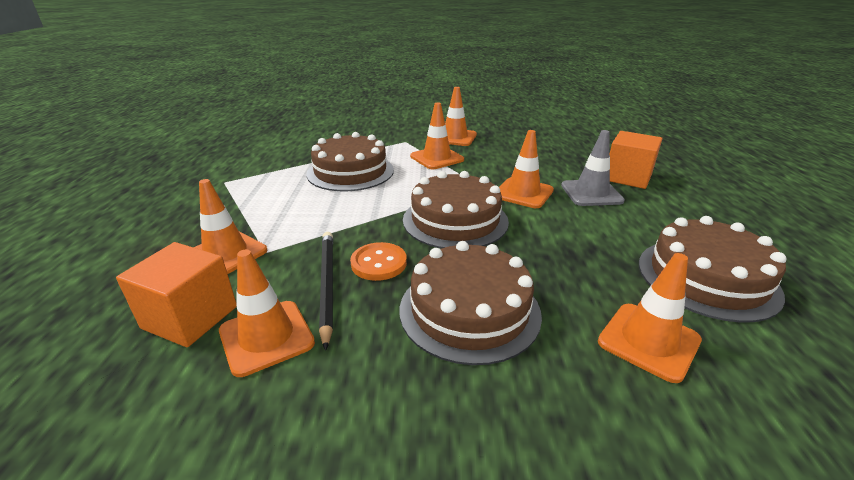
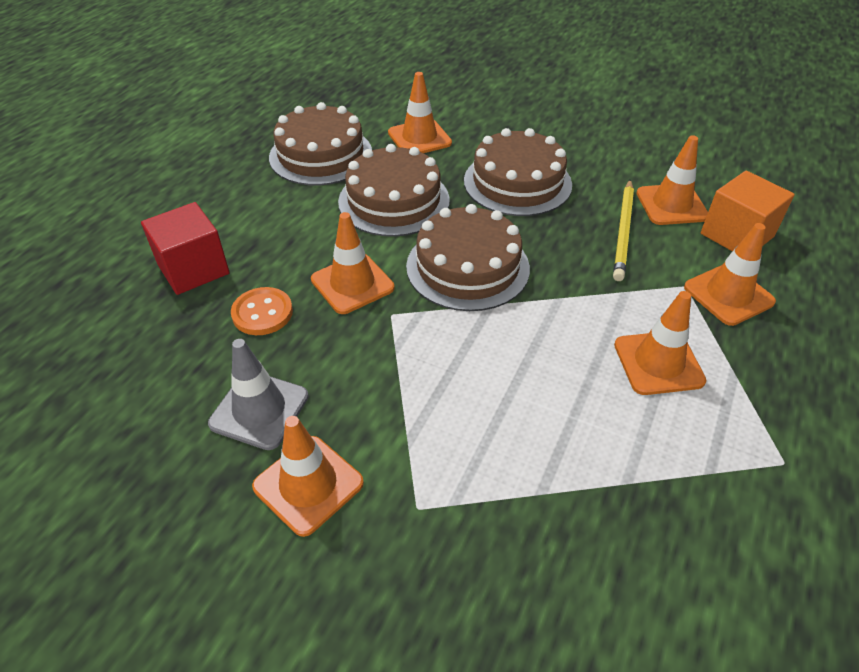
camera: 155 degrees left, 15 degrees up
brown cake [306,132,394,191] -> brown cake moved to [338,144,450,237]
black pencil [319,232,333,351] -> yellow pencil [613,180,634,281]
orange button [350,242,407,281] -> orange button moved to [231,287,293,335]
orange traffic cone [410,103,464,169] -> orange traffic cone moved to [614,291,706,395]
grey traffic cone [561,130,625,206] -> grey traffic cone moved to [208,339,309,450]
orange cube [610,131,662,189] -> red cube [141,202,230,295]

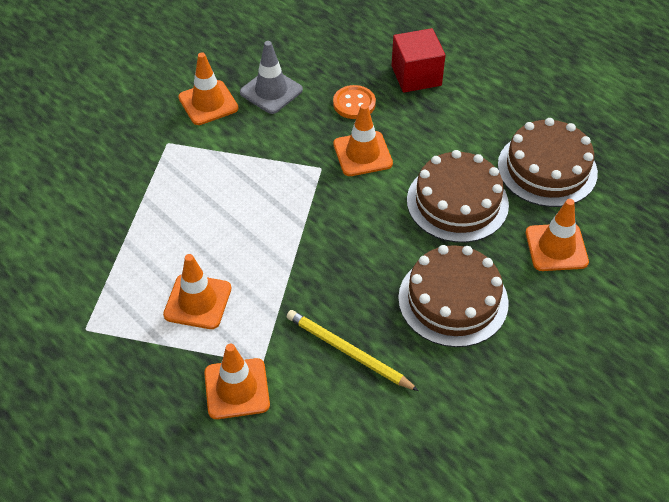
camera: 110 degrees right, 5 degrees up
brown cake [406,204,530,311] -> none
orange traffic cone [636,135,708,225] -> none
orange cube [701,171,795,251] -> none

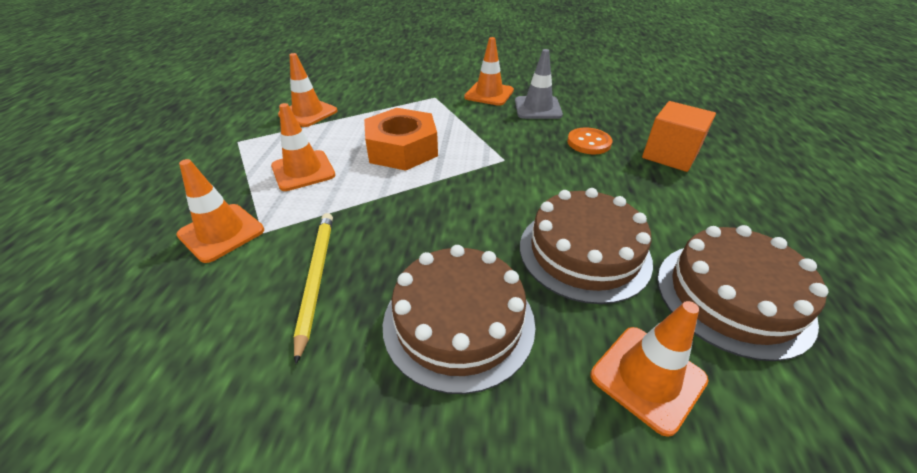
camera: 50 degrees right, 10 degrees down
orange traffic cone [333,104,393,176] -> orange traffic cone moved to [278,53,338,127]
red cube [392,28,445,92] -> orange cube [642,101,716,172]
none -> orange nut [364,108,438,171]

